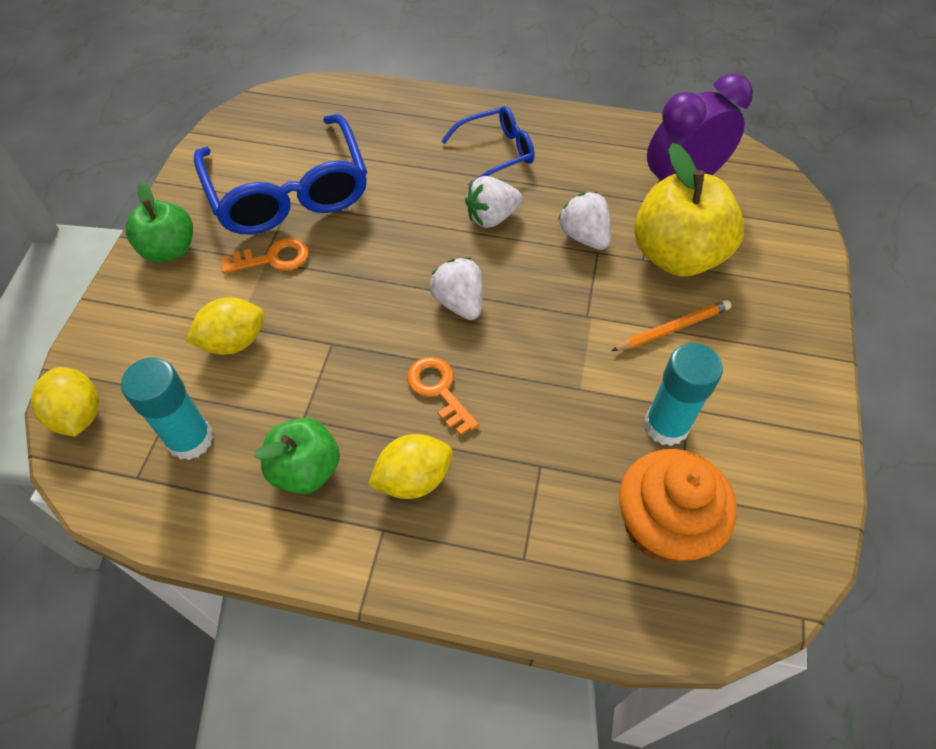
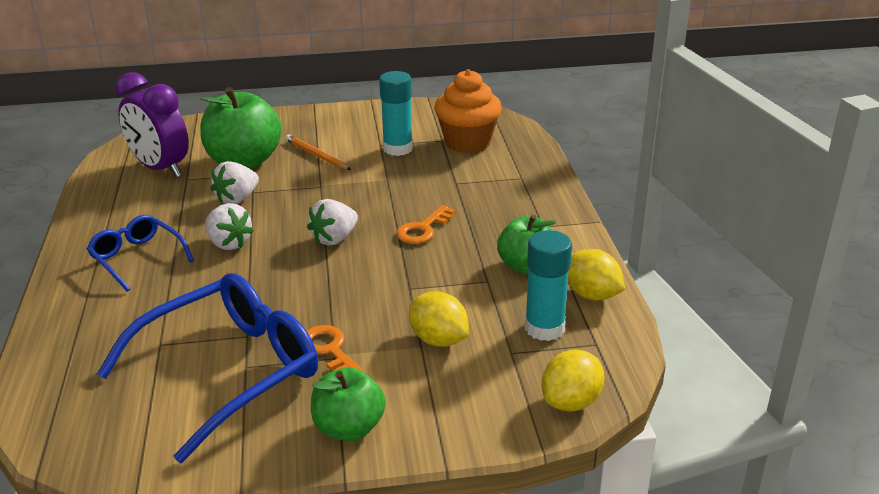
camera: 110 degrees left, 25 degrees down
yellow lemon [368,434,453,499] -> yellow lemon moved to [568,249,625,301]
yellow apple [634,143,744,276] -> green apple [200,87,282,169]

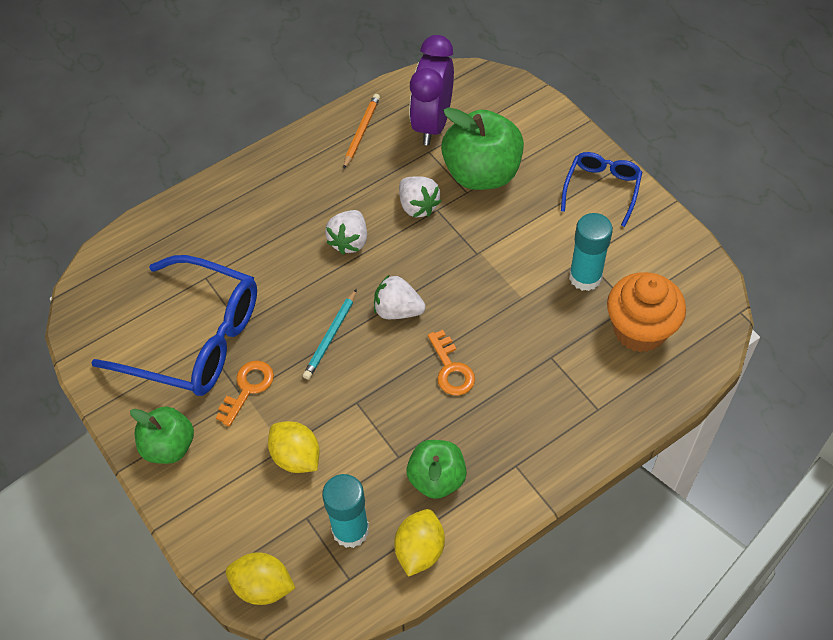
camera: 65 degrees right, 25 degrees up
blue glasses [87,215,194,292] -> blue glasses moved to [561,152,642,227]
white strawberry [211,161,259,204] -> white strawberry turned 135 degrees counterclockwise [399,176,441,217]
orange pencil [285,135,351,170] -> orange pencil moved to [343,94,380,169]
orange key [396,205,455,244] -> orange key turned 120 degrees counterclockwise [428,330,475,396]
yellow lemon [409,291,469,347] -> yellow lemon turned 60 degrees counterclockwise [268,421,320,473]
none -> turquoise pencil [303,289,357,379]

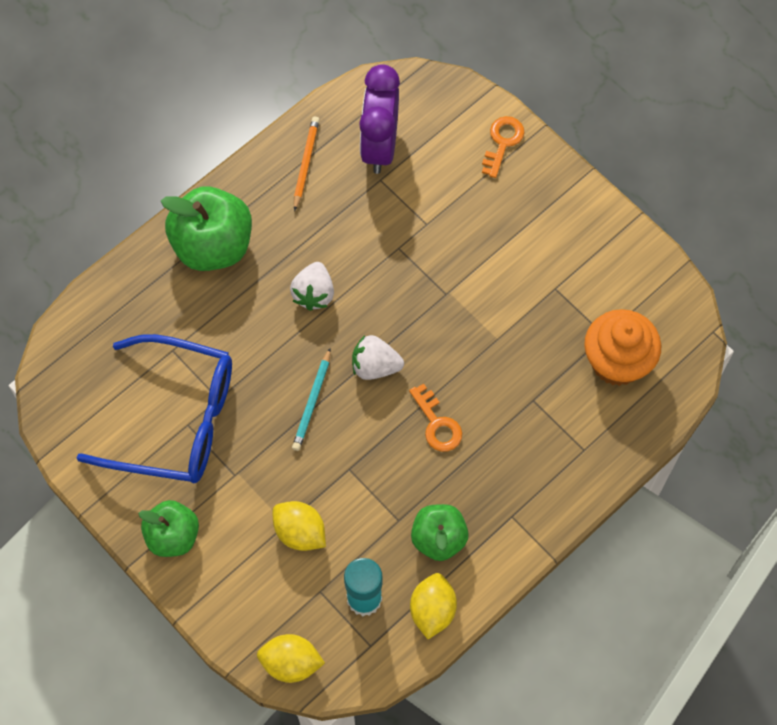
camera: 10 degrees left, 10 degrees up
orange key [216,361,274,427] -> orange key moved to [482,116,524,178]
white strawberry [399,176,441,217] -> none
green apple [441,107,524,190] -> green apple moved to [161,186,252,271]
blue glasses [561,152,642,227] -> none
turquoise glue stick [569,213,613,291] -> none

